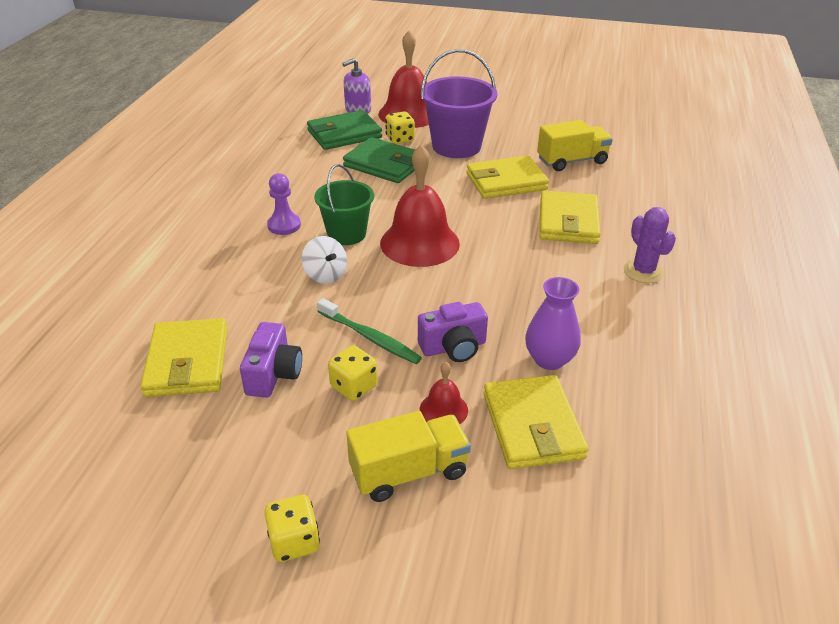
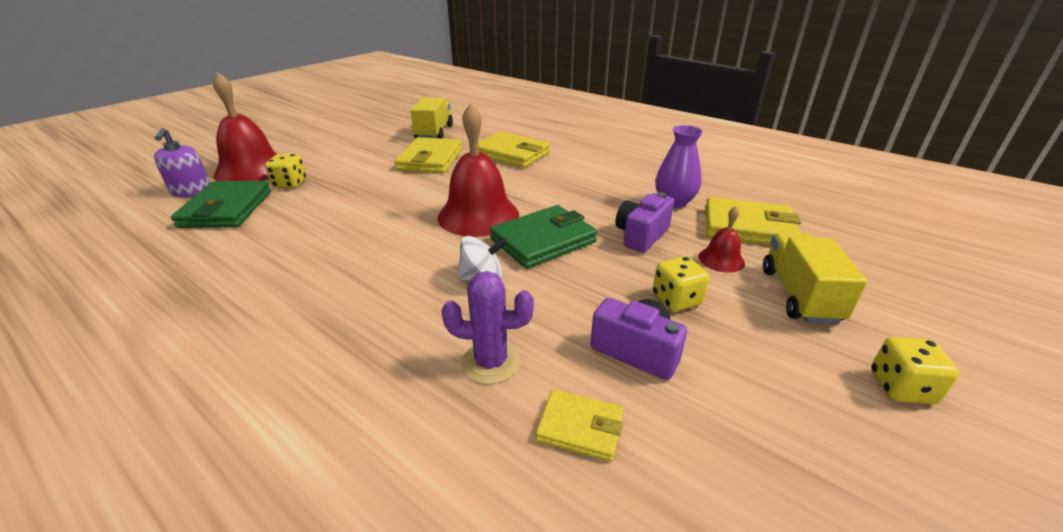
camera: 65 degrees left, 5 degrees down
yellow wallet [140,318,228,397] -> yellow wallet [536,389,624,462], size x0.56
purple pawn [267,173,301,235] -> none
green bucket [314,164,374,245] -> none
green toothbrush [317,298,422,364] -> none
green wallet [343,137,415,183] -> green wallet moved to [490,205,597,269]
purple camera [418,302,488,362] -> purple camera turned 150 degrees counterclockwise [615,192,674,253]
purple bucket [421,49,498,158] -> none
purple cactus [624,207,676,283] -> purple cactus moved to [441,271,534,384]

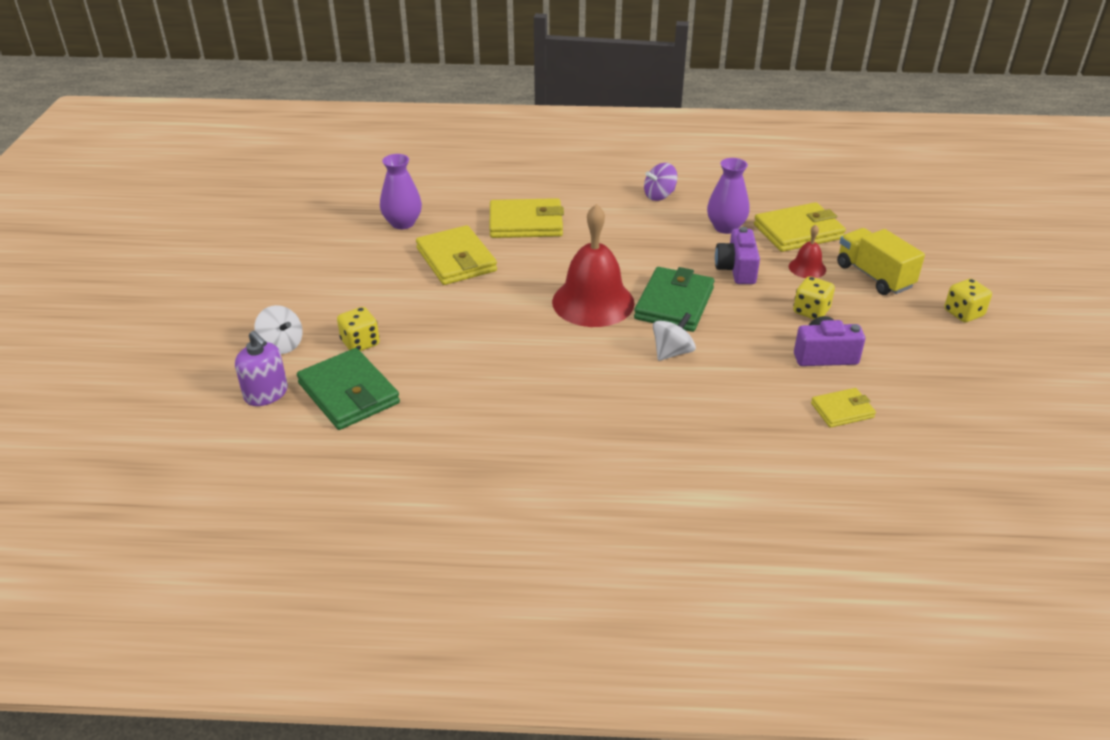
camera: 35 degrees left, 5 degrees up
red bell [213,72,277,181] -> white spinning top [254,305,303,354]
yellow truck [410,97,453,139] -> purple vase [380,154,422,229]
purple cactus [441,271,534,384] -> none
none -> purple spinning top [644,163,677,201]

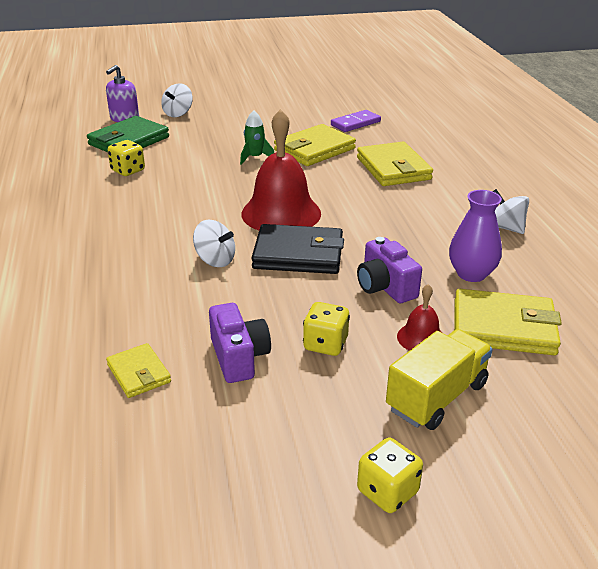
camera: 75 degrees right, 5 degrees down
yellow dice [337,307,380,351] -> yellow dice moved to [108,140,145,176]
purple vase [380,154,422,229] -> purple domino [331,110,381,132]
green wallet [634,267,714,332] -> black wallet [251,224,344,274]
purple spinning top [644,163,677,201] -> white spinning top [492,189,529,234]
purple camera [715,227,760,284] -> purple camera turned 105 degrees counterclockwise [357,237,422,303]
yellow wallet [754,202,846,252] -> yellow wallet turned 45 degrees counterclockwise [454,289,562,355]
none -> green rocket [240,110,274,165]

